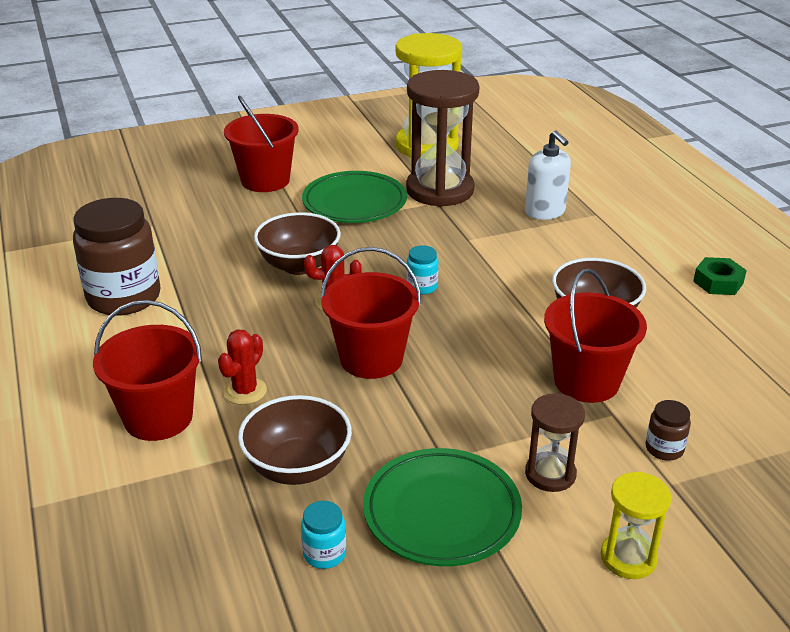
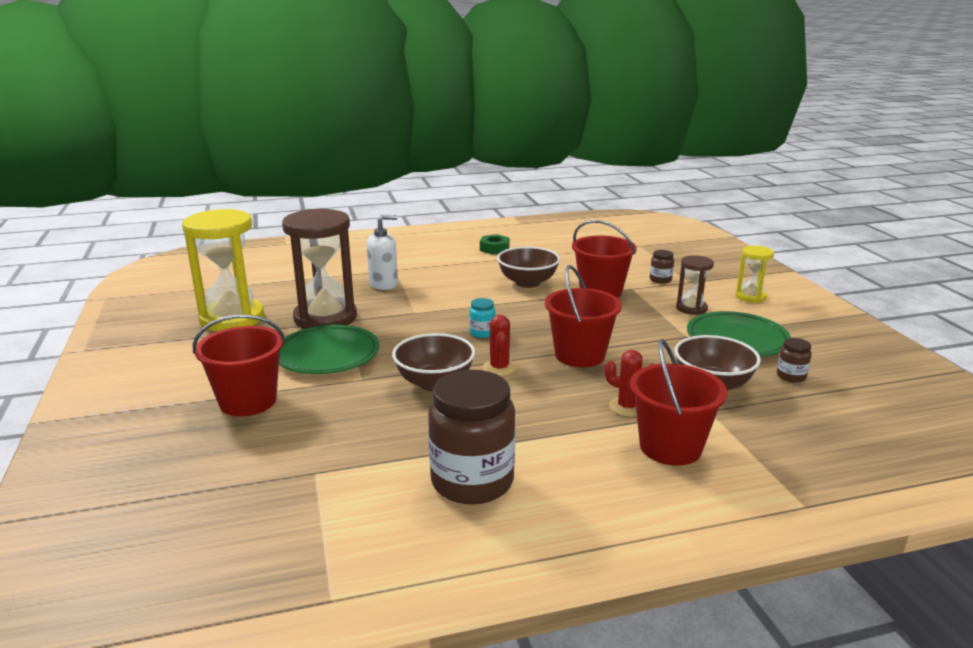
camera: 85 degrees left, 10 degrees down
turquoise jar [301,501,346,569] -> brown jar [777,338,812,383]

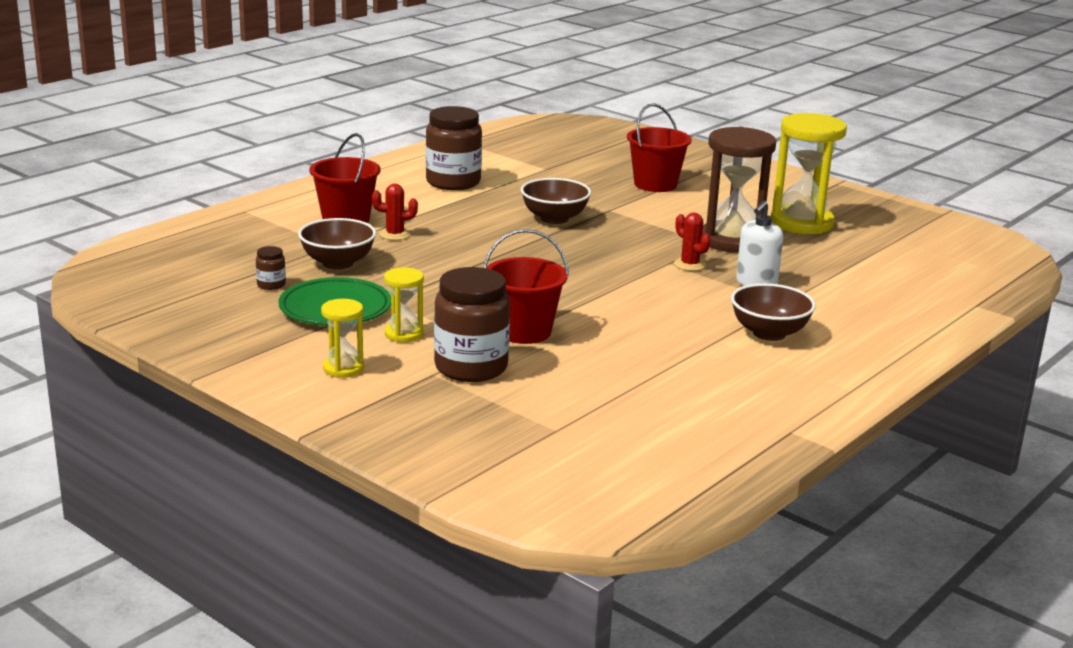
camera: 145 degrees right, 0 degrees up
green plate [279,325,379,374] -> none
turquoise jar [469,298,495,338] -> none
green nut [480,234,510,255] -> none
red cactus [483,315,516,376] -> red cactus moved to [674,213,711,271]
brown bowl [497,247,560,288] -> brown bowl moved to [731,283,816,341]
red bucket [545,265,622,367] -> none
brown jar [650,250,674,284] -> brown jar [434,267,510,382], size x2.32
brown hourglass [676,255,714,315] -> yellow hourglass [384,267,424,342]

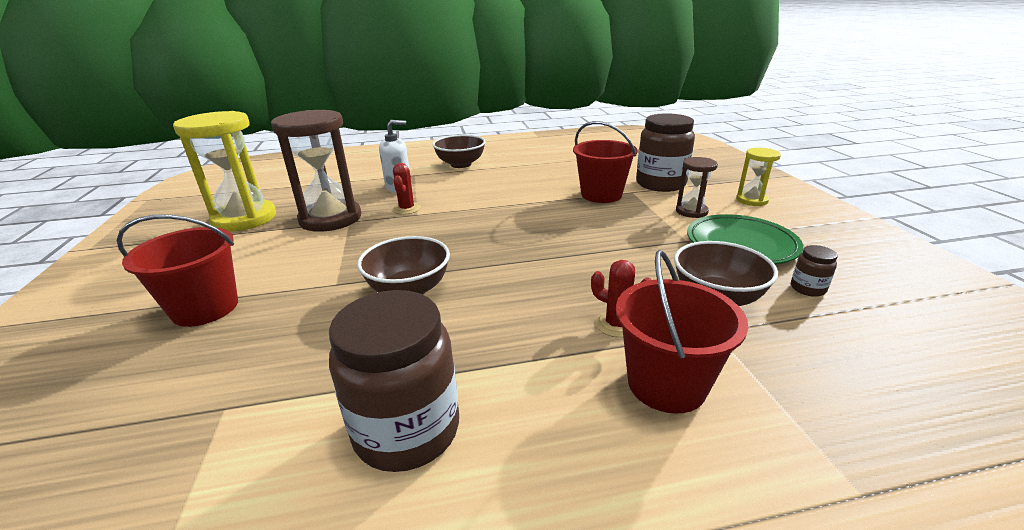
camera: 140 degrees left, 5 degrees up
yellow hourglass [384,267,424,342] -> brown hourglass [676,157,718,218]

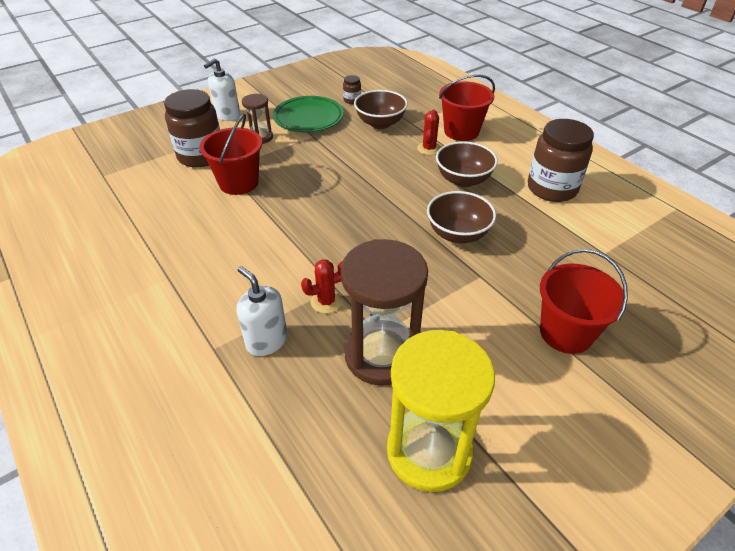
camera: 115 degrees left, 15 degrees up
brown bowl [432,135,486,168] -> brown bowl moved to [436,141,498,187]
yellow hourglass [736,148,781,206] -> white soap dispenser [204,58,240,121]

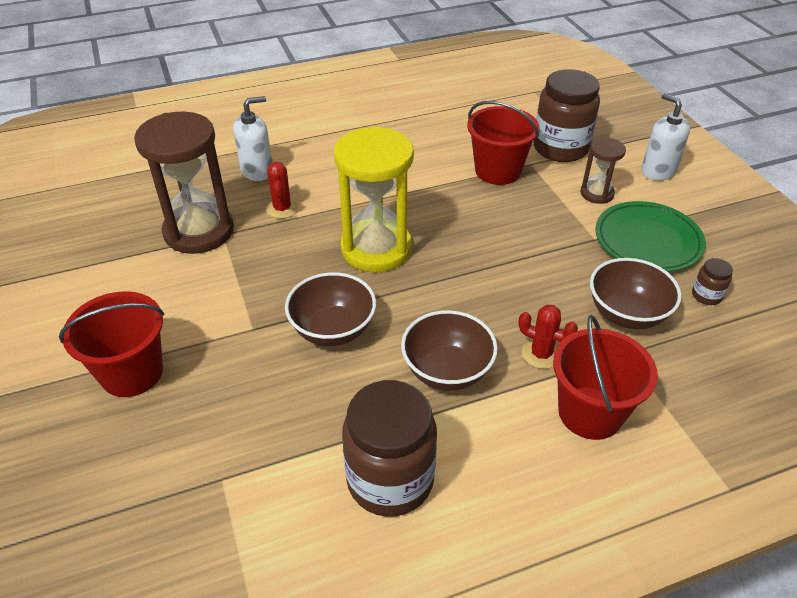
camera: 105 degrees right, 0 degrees up
yellow hourglass [387,330,495,492] -> yellow hourglass moved to [334,126,414,272]

